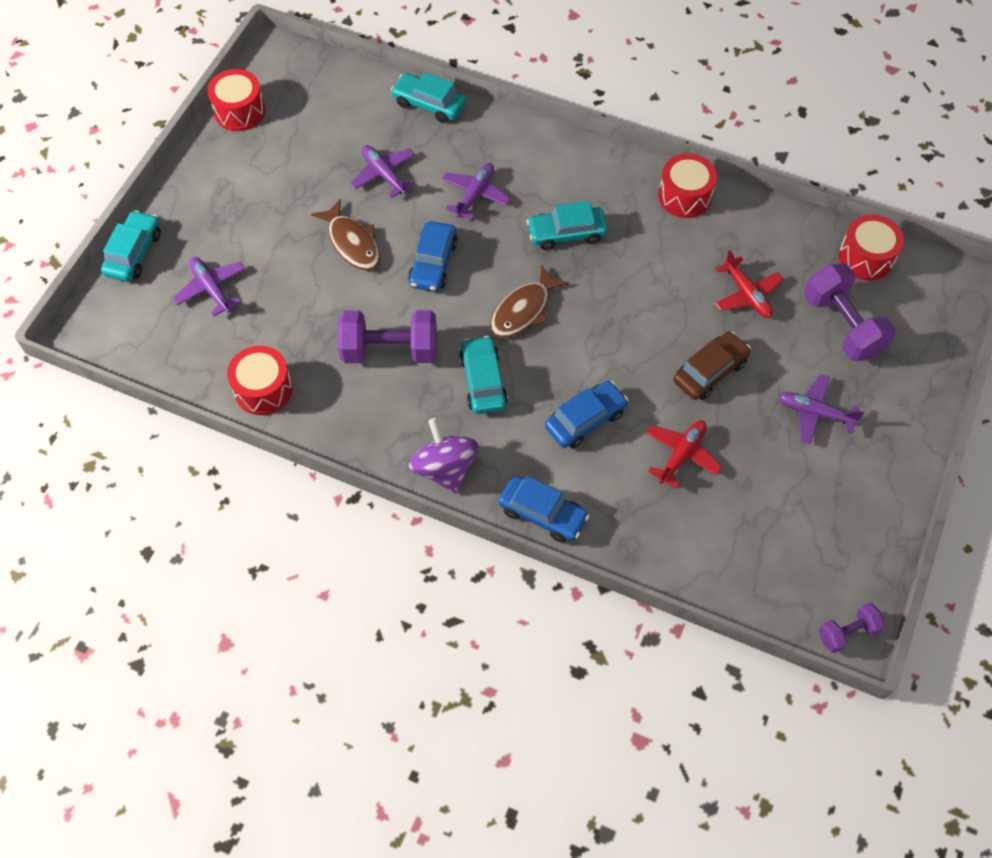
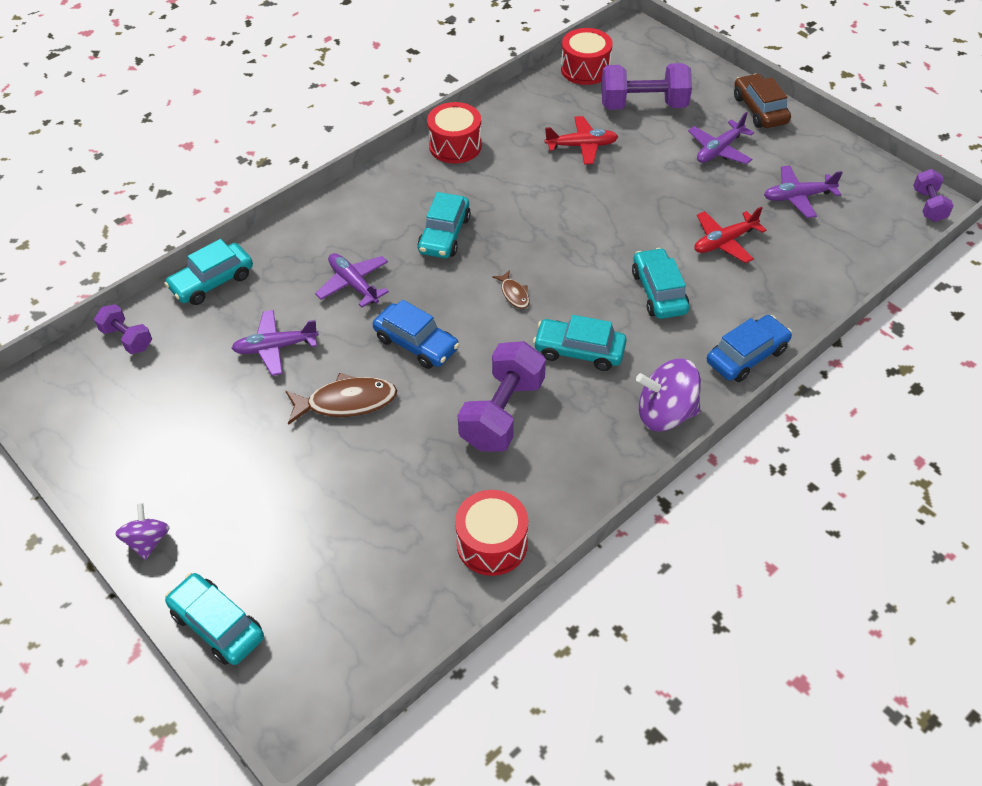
camera: 65 degrees left, 10 degrees down
purple plane [173,257,245,316] -> purple plane moved to [764,165,843,218]
red drum [207,69,265,131] -> none
brown fish [490,264,569,338] -> brown fish [492,270,529,309], size x0.52
blue car [545,381,628,448] -> turquoise car [632,248,689,319]
red plane [646,420,722,489] -> red plane turned 90 degrees counterclockwise [694,207,766,263]
brown car [673,332,751,400] -> brown car moved to [734,74,791,128]
none -> purple dumbbell [94,304,152,354]
none -> purple spinning top [115,503,170,560]

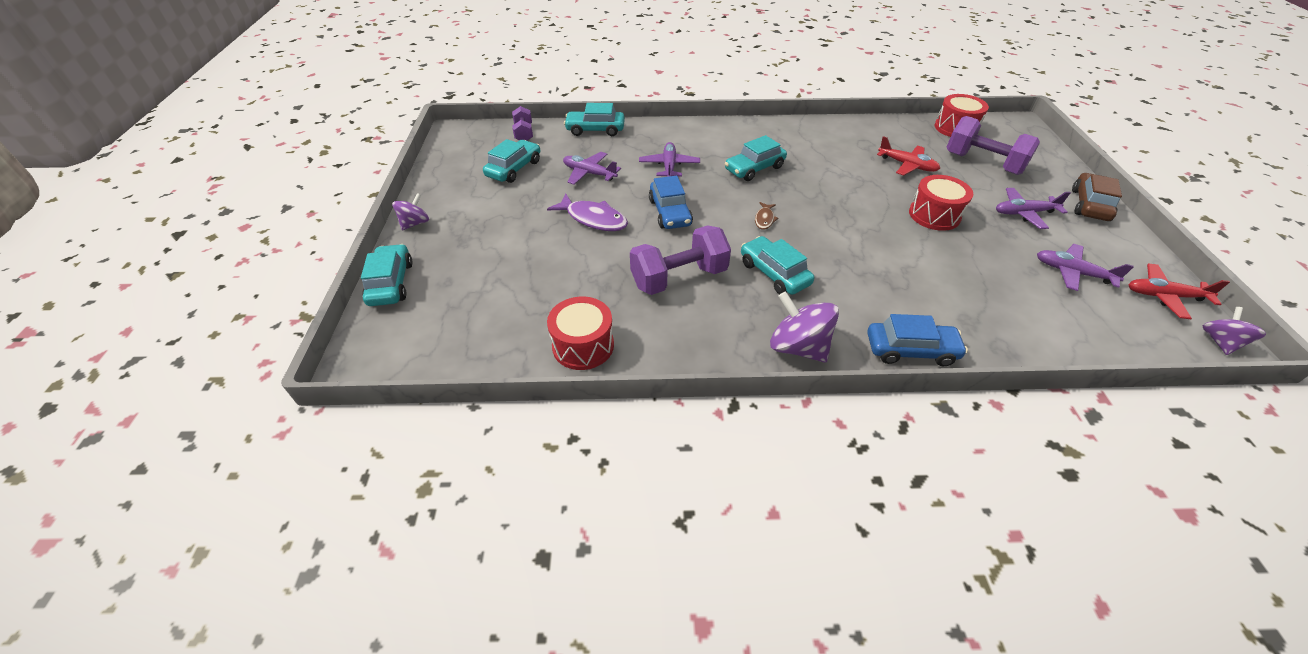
camera: 40 degrees right, 5 degrees down
brown fish [286,373,397,425] -> purple fish [547,194,628,231]
red drum [427,102,482,164] -> red drum moved to [909,175,973,231]
turquoise car [632,248,689,319] -> turquoise car moved to [483,139,540,183]
red plane [694,207,766,263] -> red plane moved to [1129,264,1230,319]
purple dumbbell [913,169,954,222] -> purple spinning top [1203,307,1266,355]

